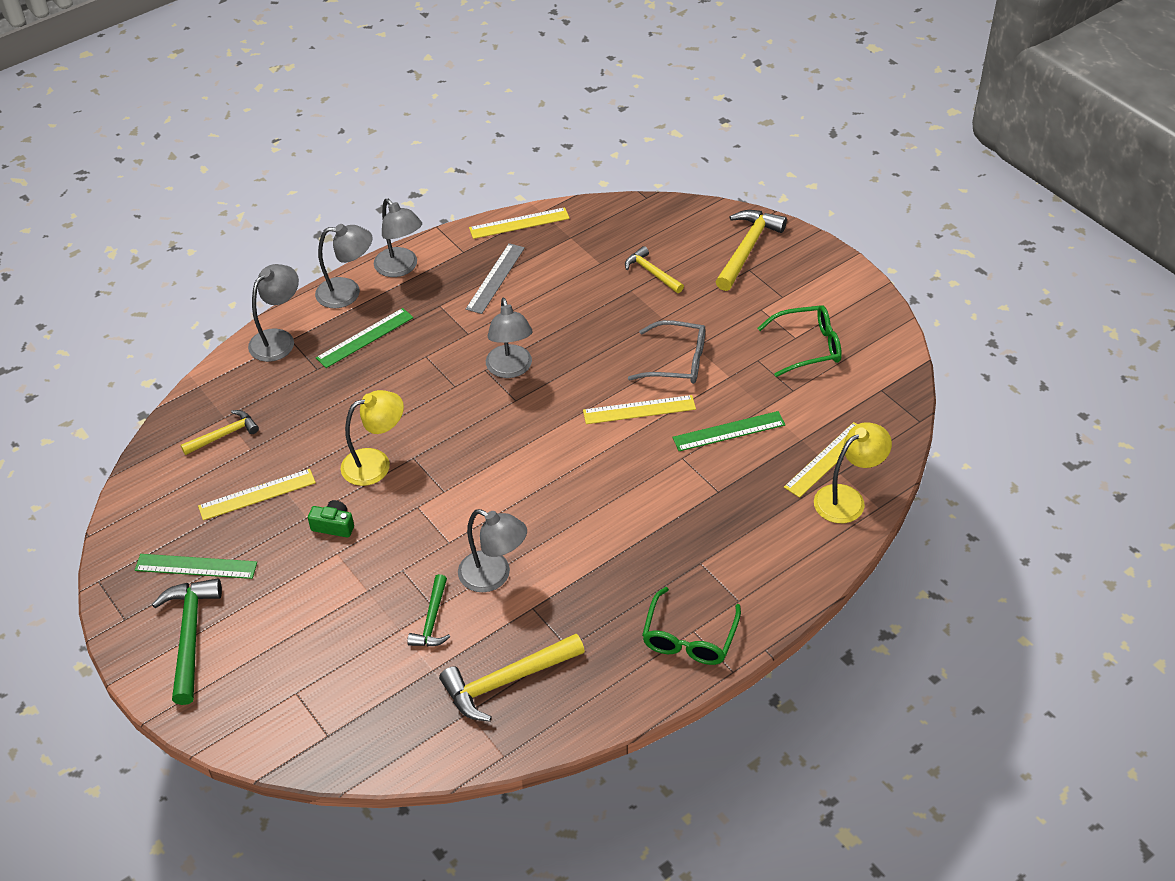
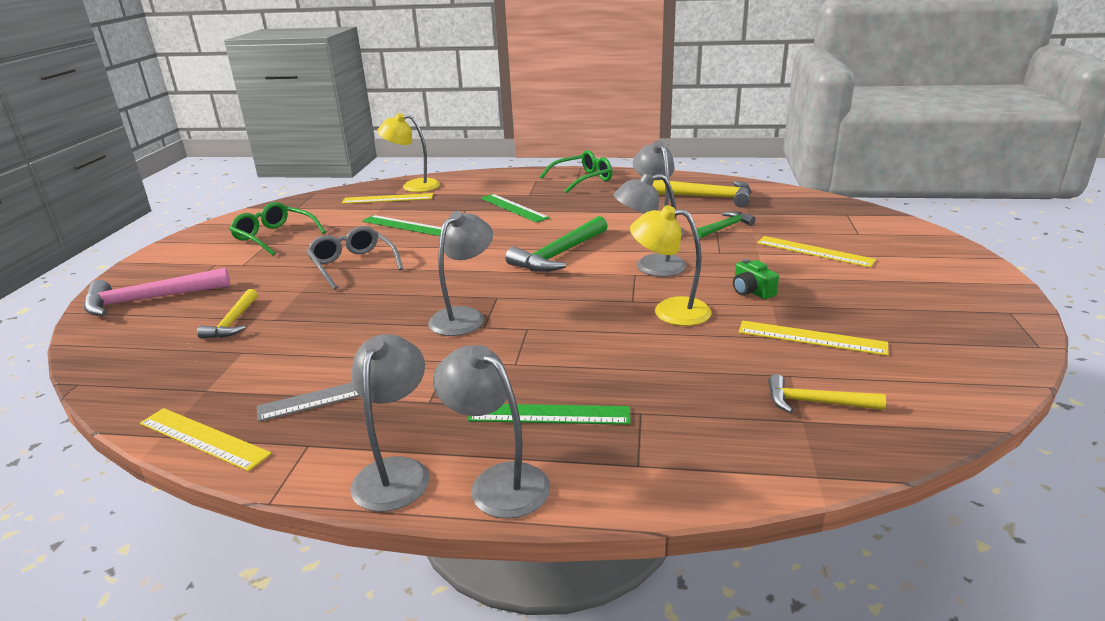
camera: 135 degrees left, 20 degrees down
green ruler [135,554,257,579] -> green ruler moved to [481,194,549,223]
green hammer [152,578,222,705] -> green hammer moved to [505,216,608,272]
grey lamp [248,264,299,362] -> grey lamp moved to [614,173,687,277]
yellow ruler [583,395,696,424] -> yellow ruler moved to [757,236,876,268]
yellow hammer [716,210,787,291] -> pink hammer [84,268,230,316]

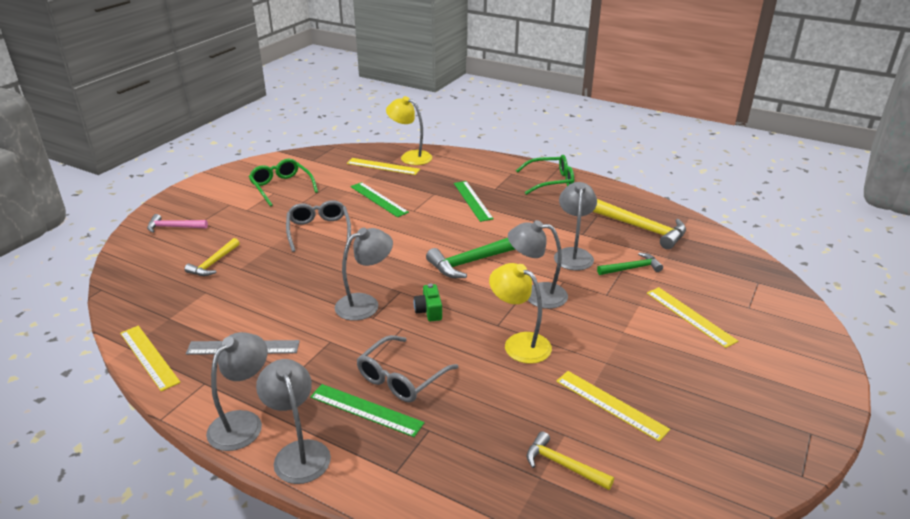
camera: 20 degrees right, 5 degrees up
pink hammer [84,268,230,316] -> pink hammer [147,214,208,233], size x0.60
green camera [733,259,779,299] -> green camera moved to [414,284,442,322]
none -> grey glasses [357,335,458,403]

